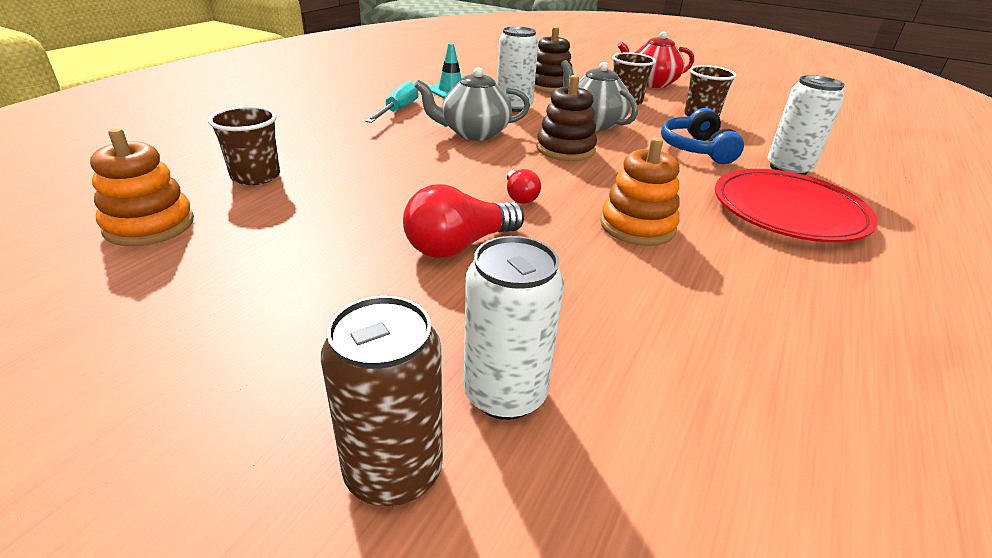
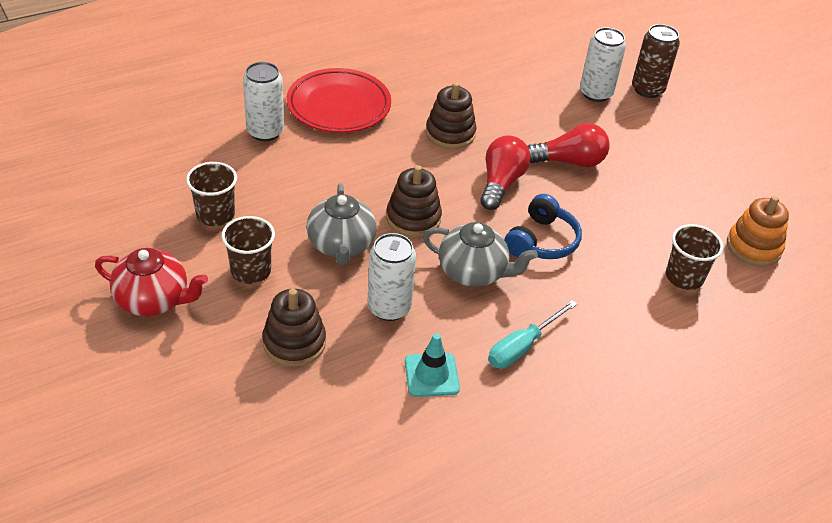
camera: 150 degrees left, 10 degrees up
red light bulb [507,169,541,204] -> red light bulb [480,135,531,210], size x1.79
orange stacking toy [600,137,680,246] -> brown stacking toy [426,82,477,149]
blue headphones [661,108,744,164] -> blue headphones moved to [504,194,582,259]

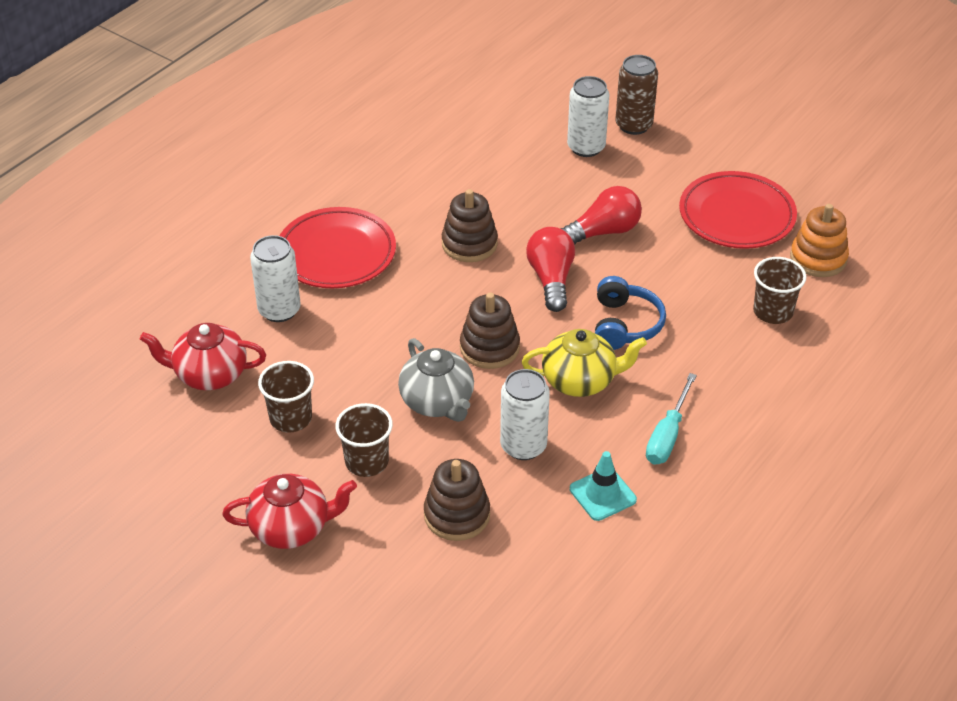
camera: 20 degrees left, 0 degrees up
grey teapot [423,222,538,287] -> yellow teapot [522,329,647,397]
none -> red teapot [140,323,266,390]
none -> red plate [679,171,797,249]

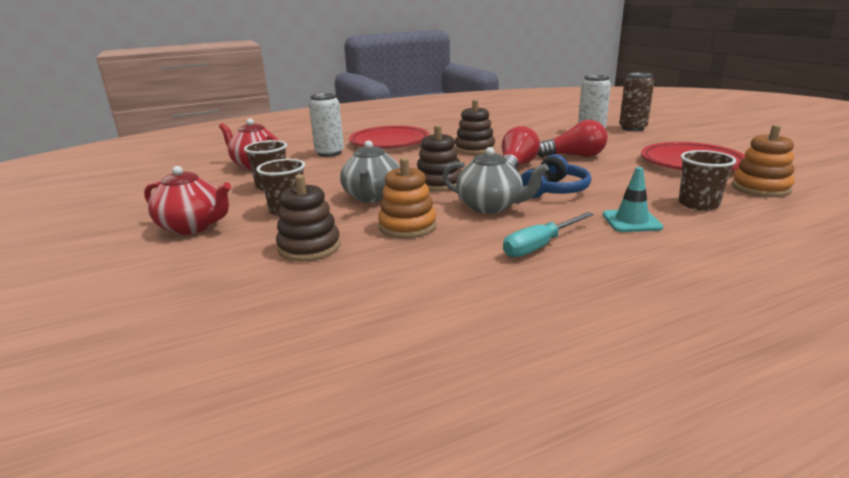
camera: 30 degrees right, 20 degrees down
white can [500,369,550,460] -> orange stacking toy [378,157,437,239]
yellow teapot [522,329,647,397] -> grey teapot [442,147,549,214]
turquoise traffic cone [570,451,637,521] -> turquoise traffic cone moved to [603,167,663,232]

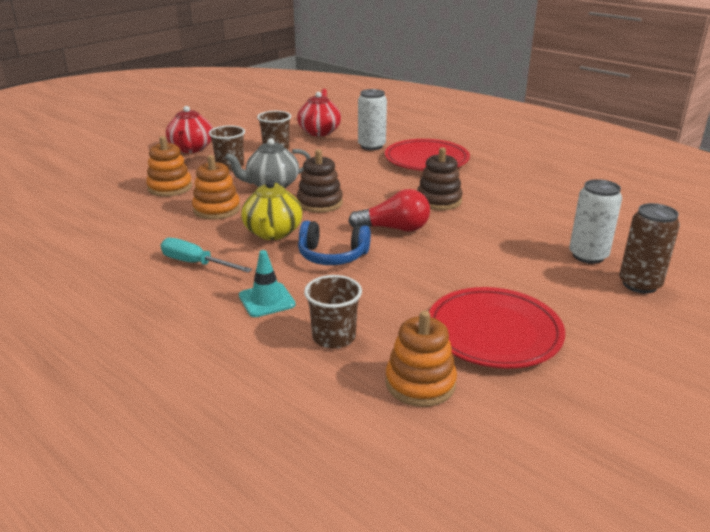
camera: 65 degrees right, 5 degrees up
brown stacking toy [276,174,340,262] -> orange stacking toy [146,136,192,196]
grey teapot [442,147,549,214] -> yellow teapot [241,180,302,240]
red light bulb [537,120,608,157] -> none

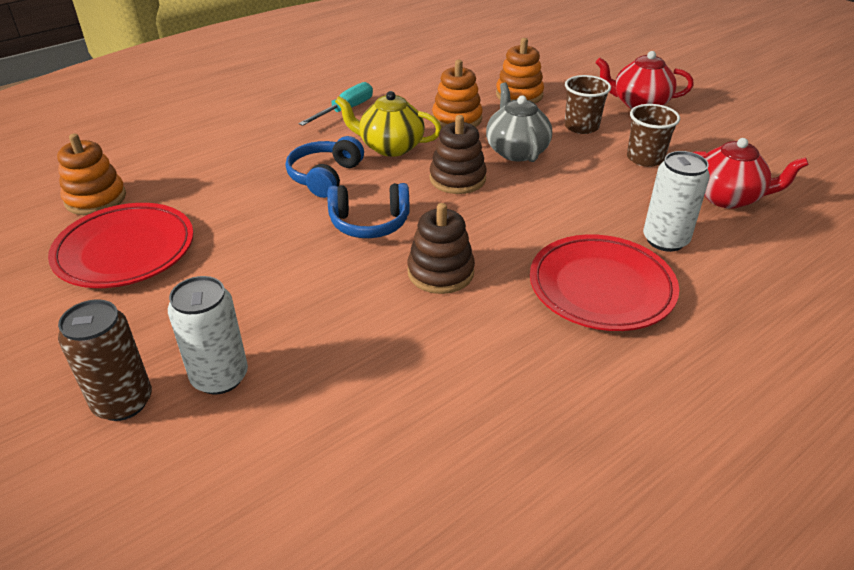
camera: 100 degrees right, 10 degrees up
turquoise traffic cone [239,250,296,317] -> none
brown cup [304,275,362,348] -> none
red light bulb [348,189,430,232] -> blue headphones [327,183,410,238]

